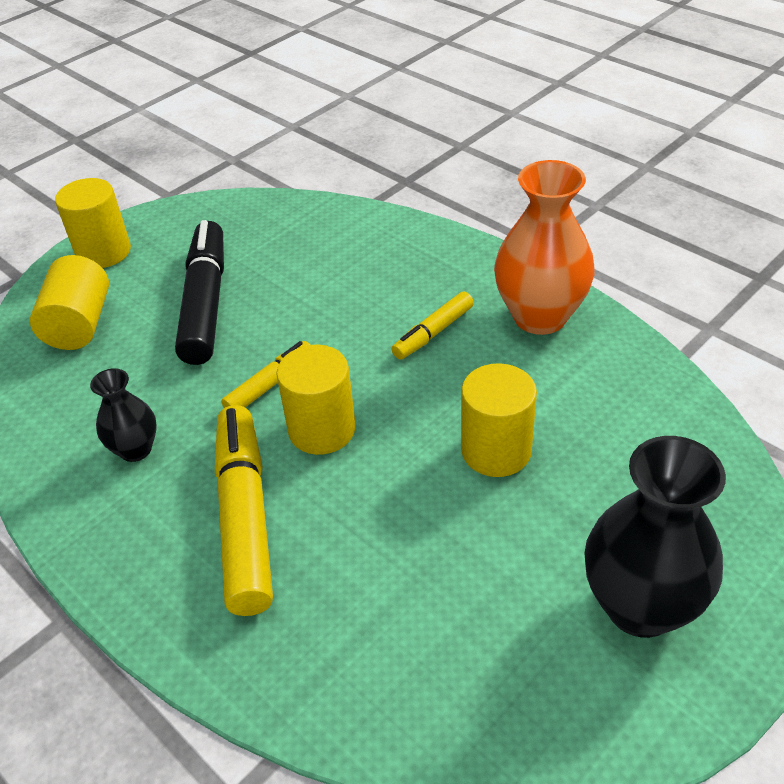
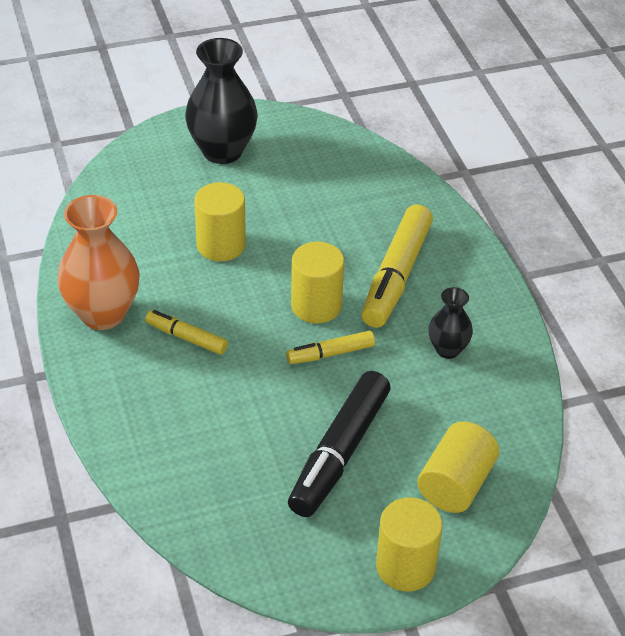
camera: 155 degrees left, 0 degrees up
yellow marker [391,291,474,359] -> yellow marker turned 135 degrees counterclockwise [145,310,228,355]

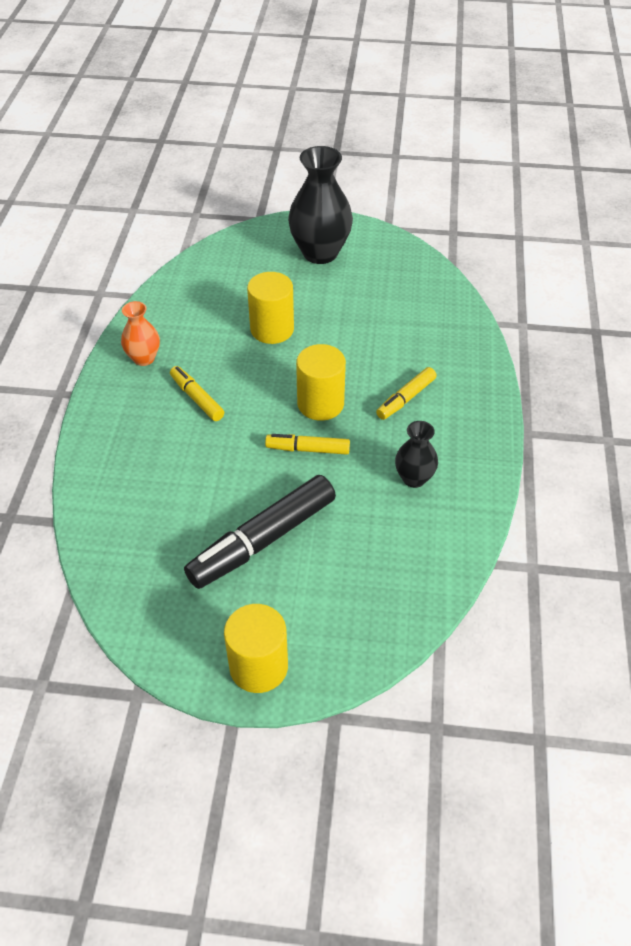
camera: 25 degrees right, 5 degrees up
orange vase [57,195,140,330] -> orange vase [121,301,160,366], size x0.54
yellow marker [361,204,433,328] -> yellow marker [376,367,437,420], size x0.53
yellow cylinder [417,421,499,513] -> none

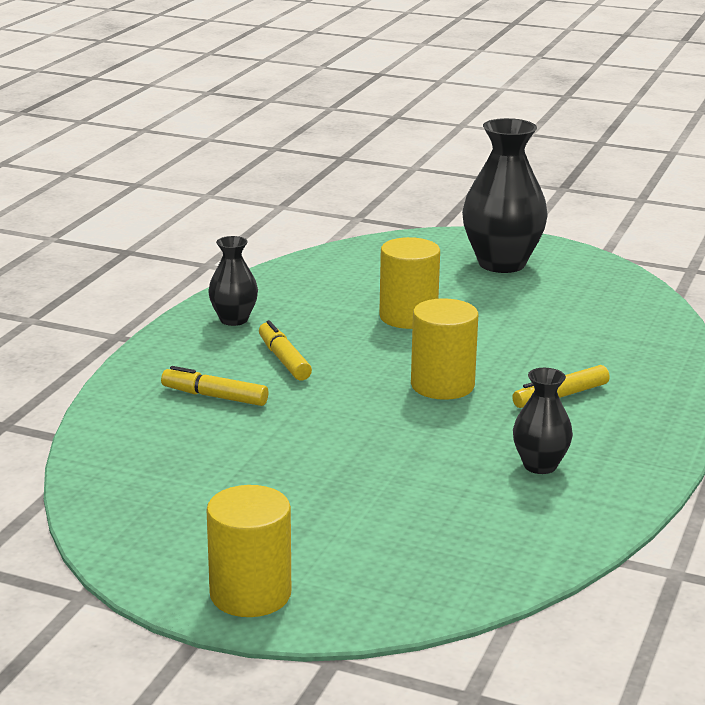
camera: 15 degrees right, 25 degrees down
orange vase [121,301,160,366] -> black vase [208,236,258,326]
black marker [184,475,336,589] -> none
yellow marker [265,434,350,455] -> yellow marker moved to [161,366,269,406]

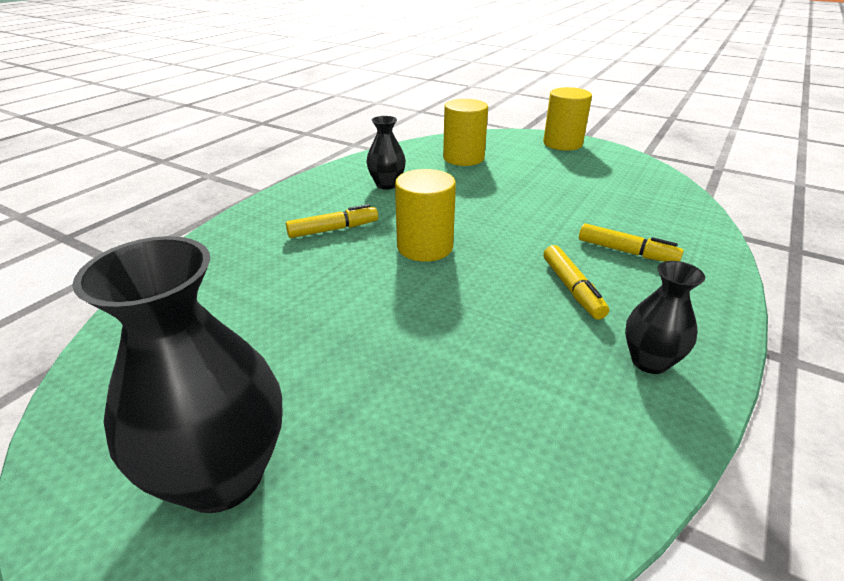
camera: 170 degrees left, 10 degrees up
yellow cylinder [379,237,440,329] -> yellow cylinder moved to [443,99,488,166]

